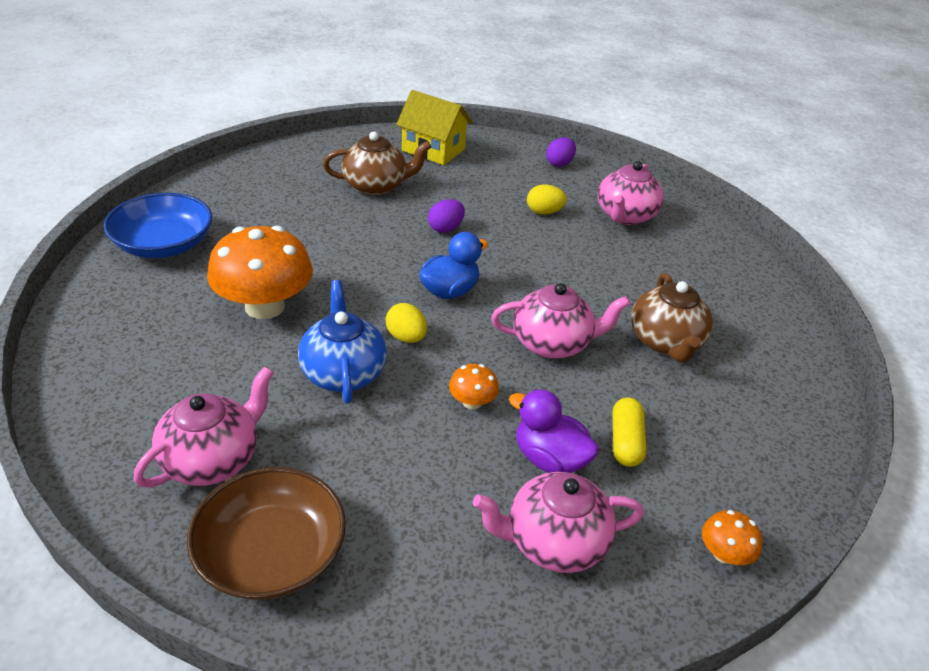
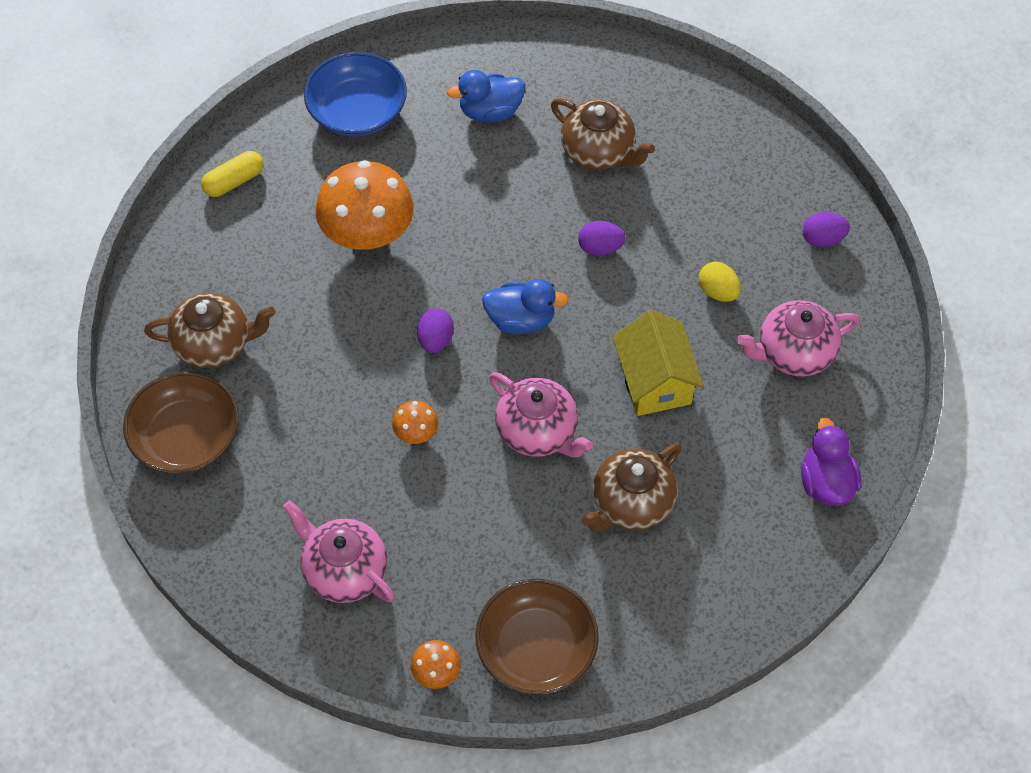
camera: 50 degrees right, 20 degrees up
pink teapot [133,367,274,488] -> brown teapot [144,293,276,368]
blue teapot [298,280,387,403] -> none
yellow egg [386,303,427,343] -> purple egg [417,309,454,353]
yellow house [396,90,472,165] -> yellow house moved to [612,310,704,416]
purple duck [509,389,599,473] -> purple duck moved to [801,418,861,506]
yellow capsule [612,398,646,467] -> yellow capsule moved to [201,151,263,197]
none -> blue duck [447,70,525,122]
none -> brown bowl [475,579,599,695]

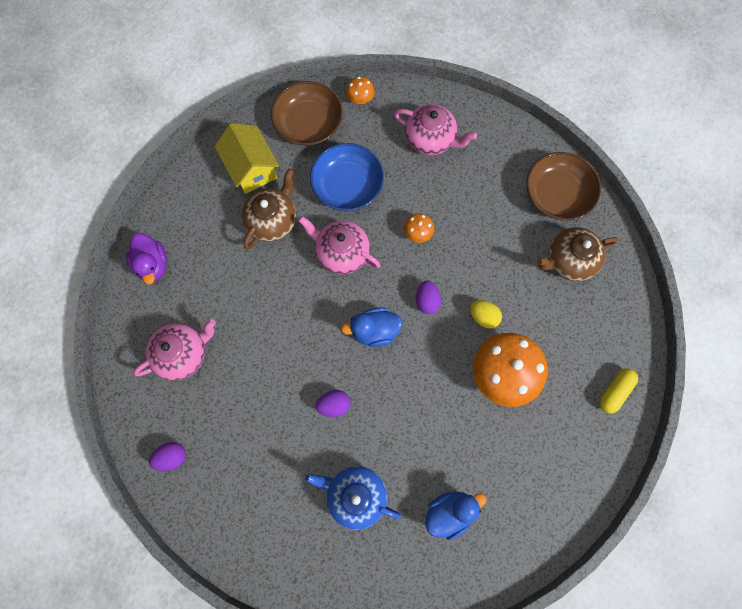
camera: 165 degrees right, 15 degrees up
blue bowl [304,52,407,136] -> blue bowl moved to [310,143,384,211]
brown teapot [551,98,655,170] -> blue teapot [305,466,401,530]
yellow house [612,310,704,416] -> yellow house moved to [214,123,279,194]
yellow egg [699,262,741,302] -> yellow egg moved to [470,300,502,329]

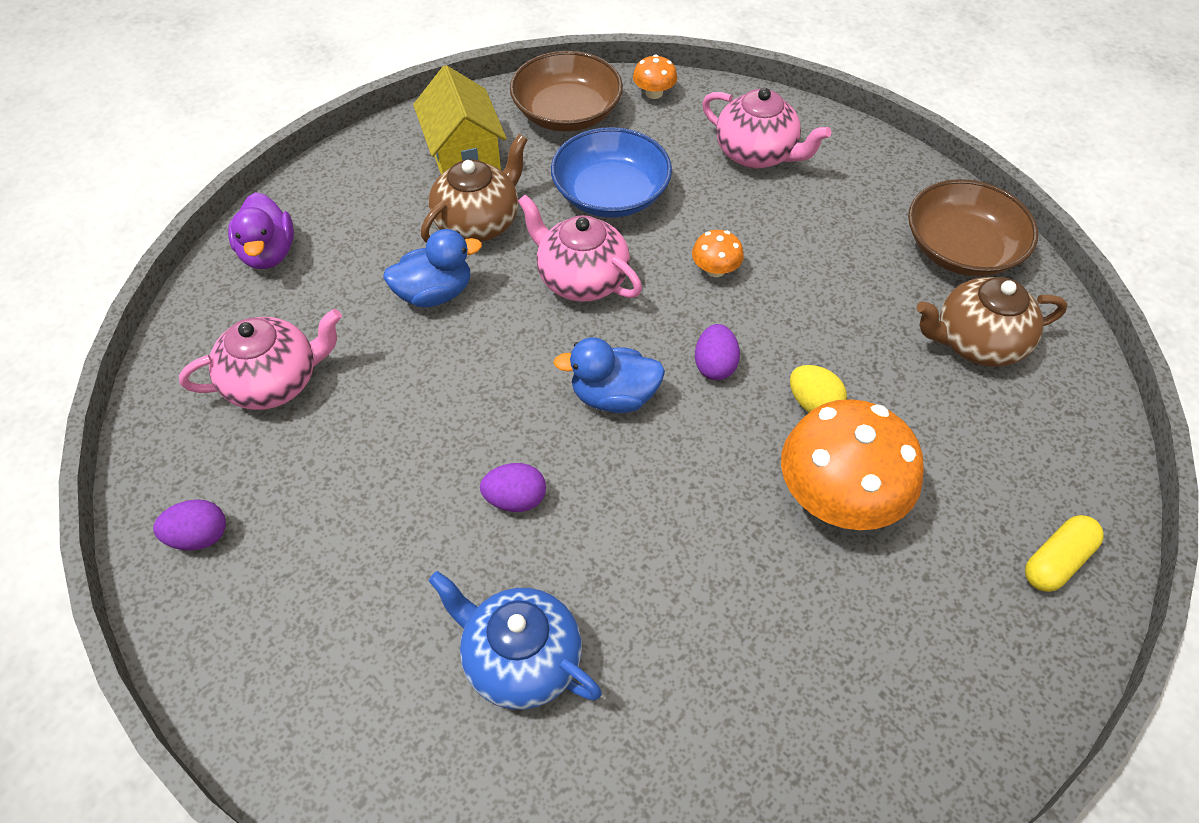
camera: 10 degrees right, 20 degrees down
blue duck [425,492,487,540] -> blue duck moved to [383,229,482,307]

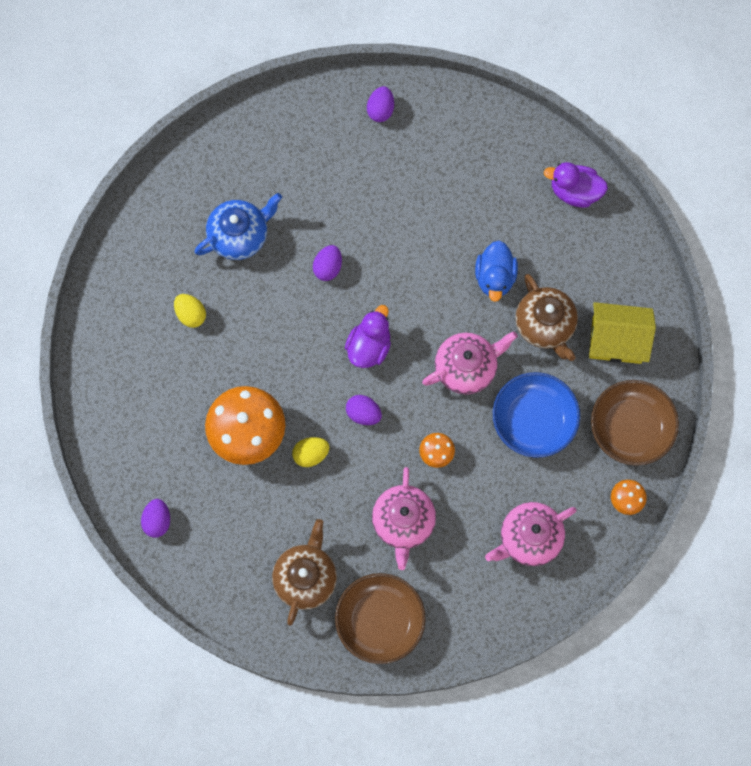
camera: 115 degrees right, 20 degrees up
pink teapot [179,309,342,410] -> pink teapot moved to [372,467,436,570]
blue duck [553,337,665,413] -> purple duck [345,305,391,368]
yellow capsule [1025,515,1104,592] -> purple egg [141,499,170,538]
none -> yellow egg [174,294,206,328]

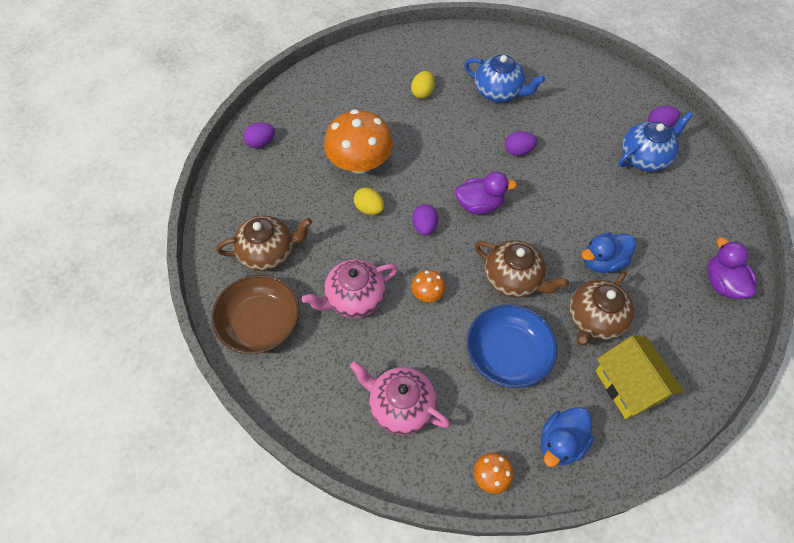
camera: 60 degrees right, 15 degrees down
pink teapot [422,331,518,394] -> brown teapot [475,240,569,298]
brown bowl [591,380,679,466] -> blue duck [541,407,594,467]
none -> blue teapot [619,112,693,171]

